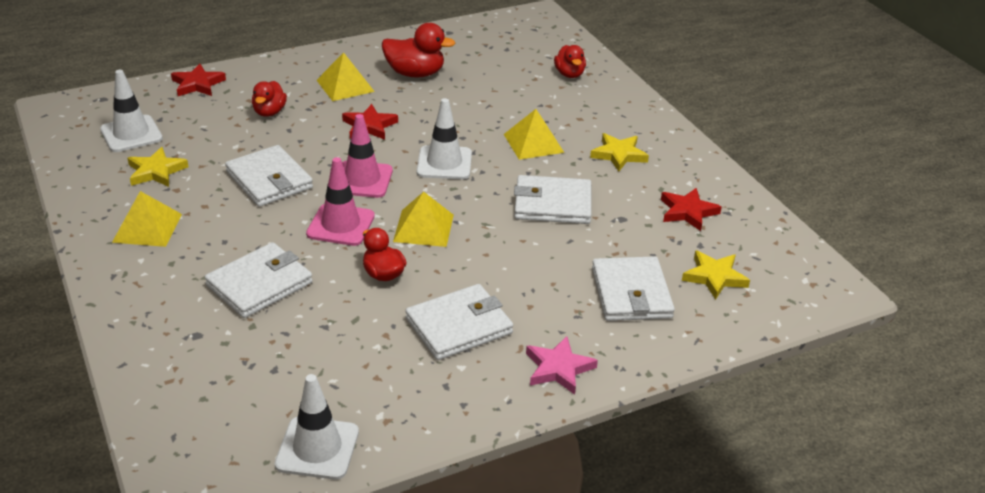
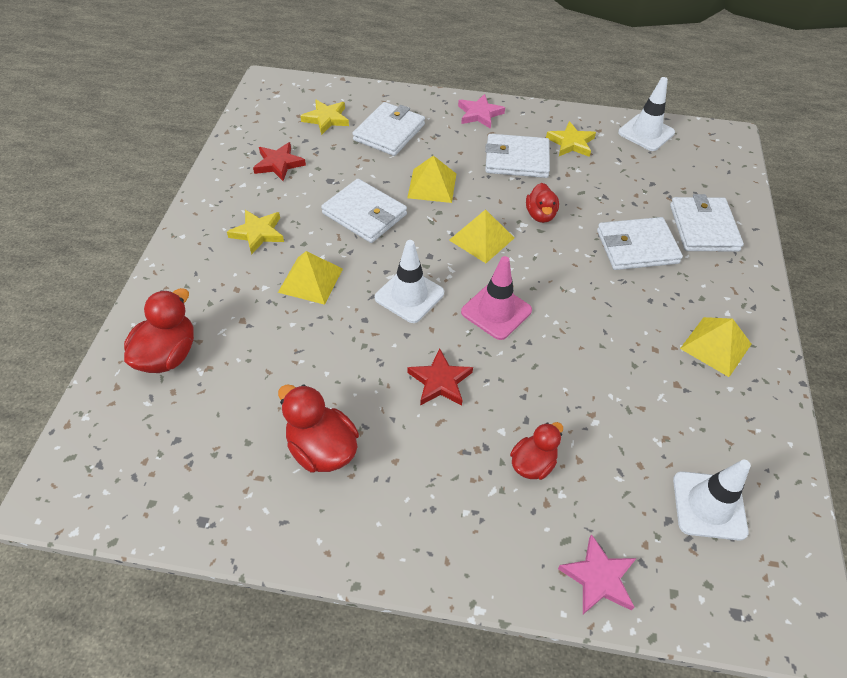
camera: 145 degrees left, 15 degrees up
yellow star [127,147,188,187] -> yellow star moved to [546,121,596,157]
red star [171,64,226,96] -> pink star [558,534,637,614]
white wallet [225,145,313,207] -> white wallet moved to [670,194,744,252]
pink traffic cone [306,157,375,246] -> none
yellow pyramid [317,52,375,101] -> yellow pyramid moved to [407,155,456,203]
red duck [554,45,586,78] -> red duck [124,288,194,373], size x1.52

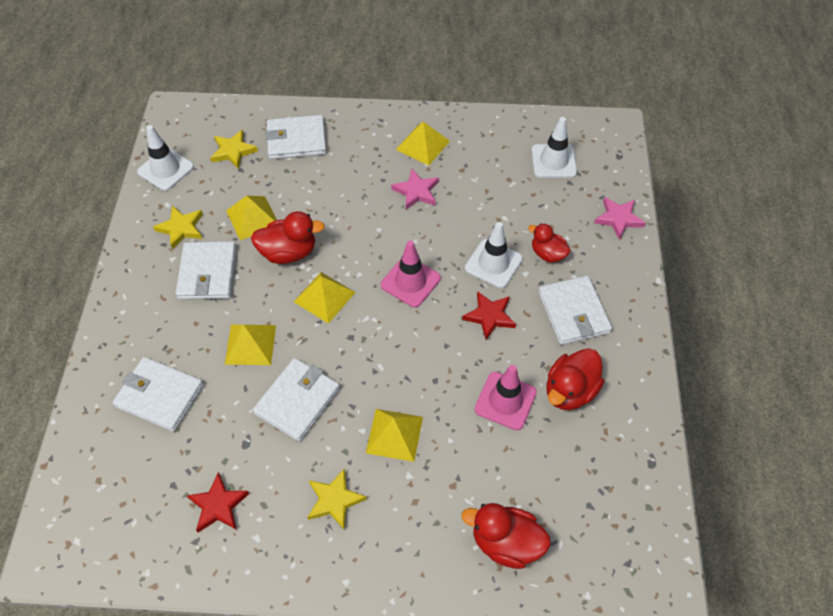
camera: 95 degrees left, 5 degrees up
yellow star [300,100,349,135] -> yellow star moved to [210,130,258,169]
white traffic cone [375,240,444,323] -> white traffic cone moved to [465,222,523,288]
pink star [458,94,505,129] -> pink star moved to [391,169,439,210]
red duck [526,183,559,223] -> red duck [251,211,325,264], size x1.52
white wallet [597,217,683,270] -> white wallet moved to [538,276,612,345]
none -> yellow pyramid [226,196,277,241]
none -> pink traffic cone [475,365,537,430]

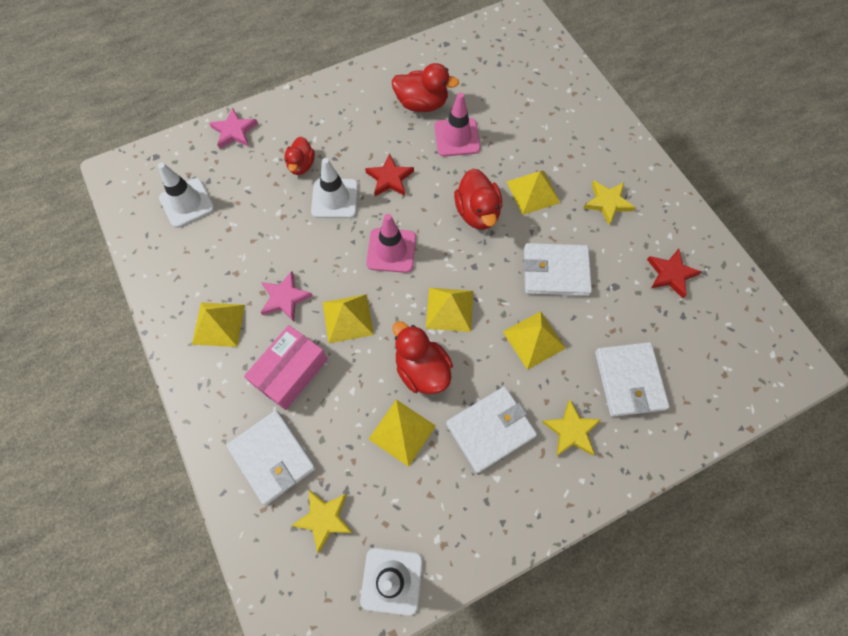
camera: 120 degrees left, 10 degrees up
yellow star [153,206,203,250] -> yellow star moved to [542,400,601,456]
red duck [462,503,551,569] -> red duck moved to [454,168,502,230]
white wallet [538,276,612,345] -> none
none -> pink box [244,325,328,410]
none -> yellow pyramid [323,294,374,343]

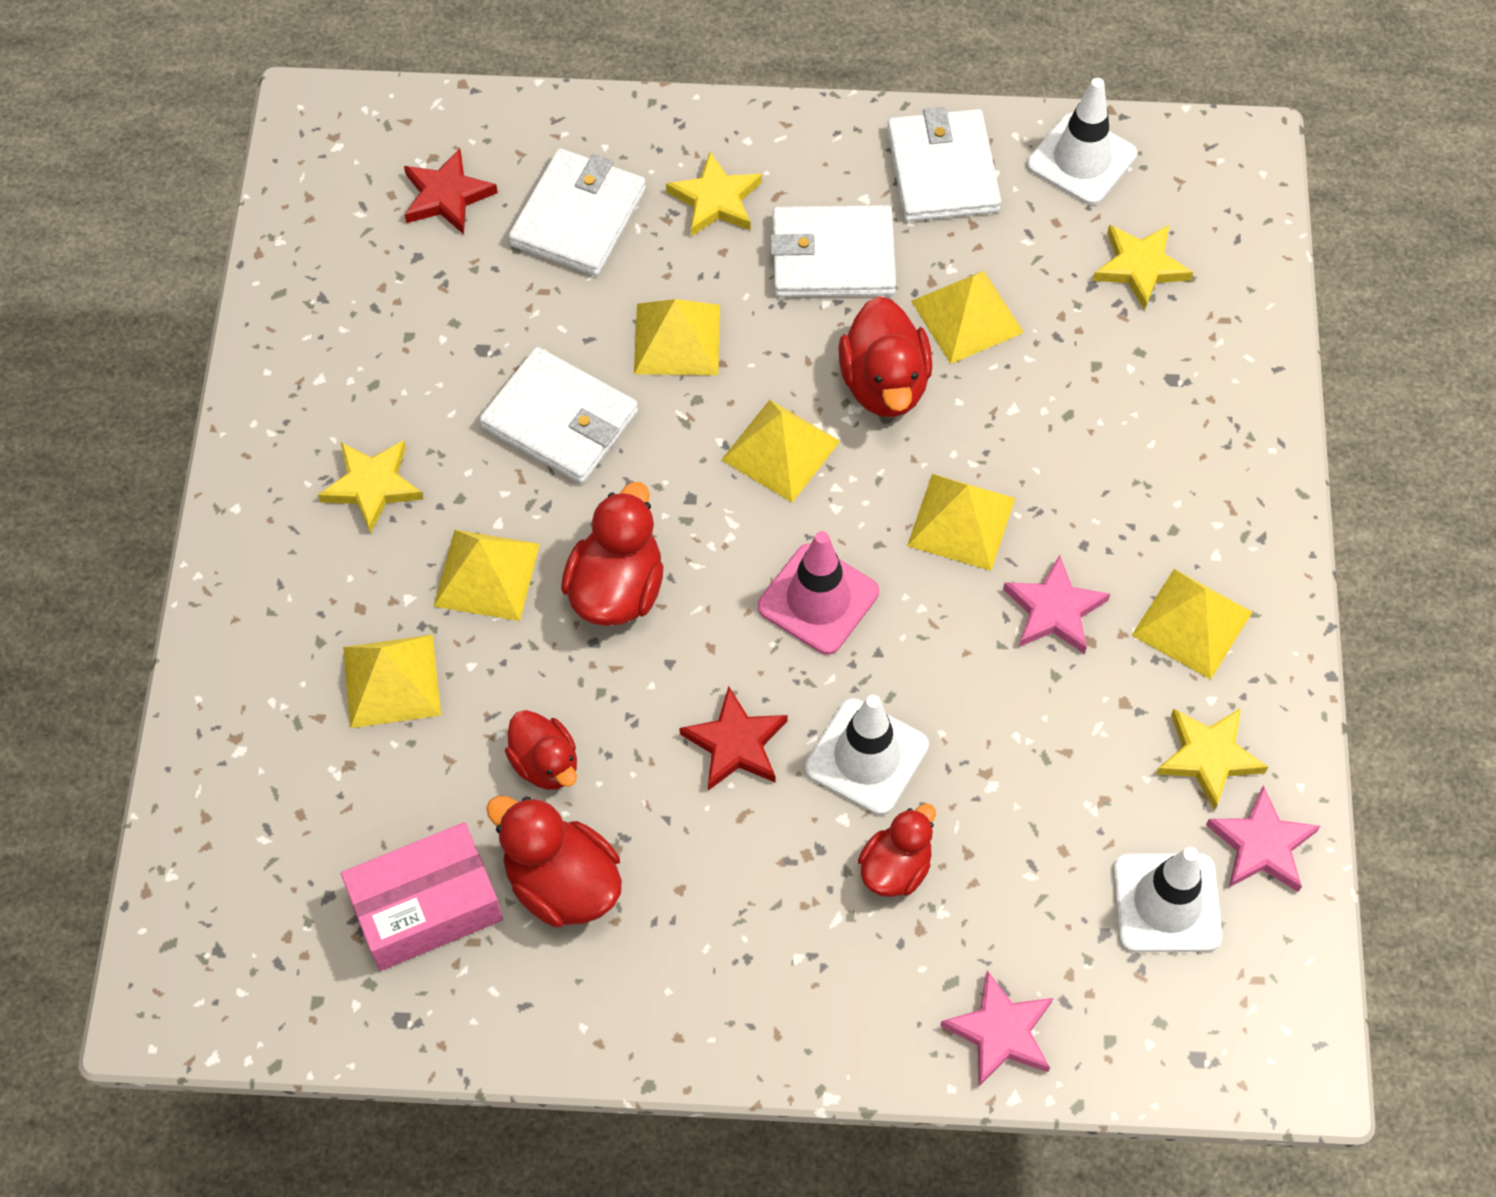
camera: 150 degrees left, 5 degrees down
white wallet [226,410,316,505] -> white wallet moved to [887,107,1001,222]
pink box [244,325,328,410] -> pink box moved to [341,822,503,971]
pink traffic cone [434,93,481,156] -> red duck [505,710,577,790]
red star [647,249,701,298] -> red star moved to [404,148,498,234]
none -> yellow pyramid [343,635,441,728]
none -> yellow star [1156,708,1268,811]
none -> pink star [1206,785,1320,892]

